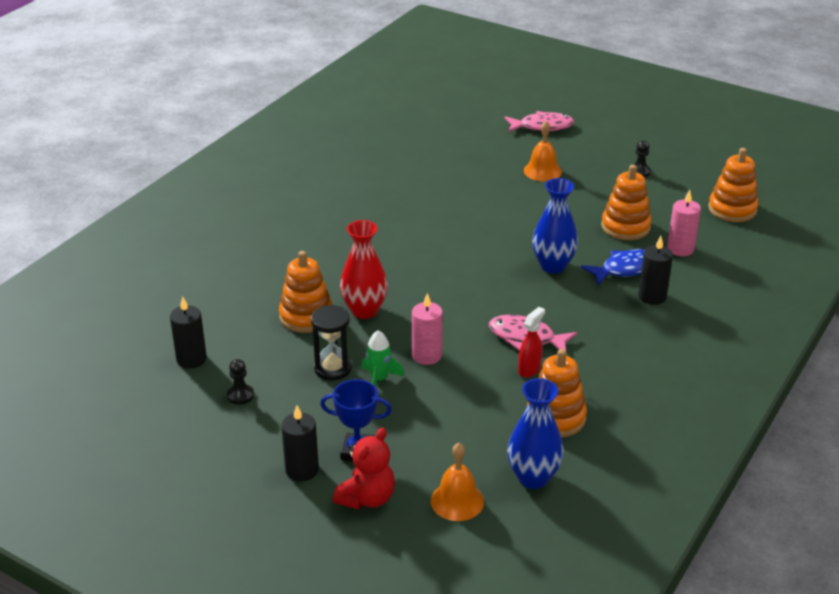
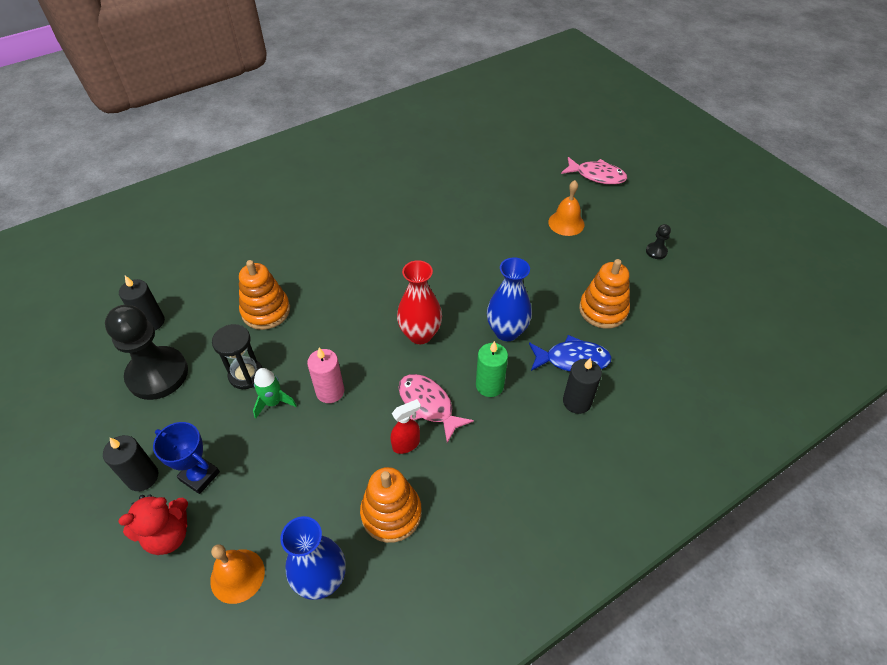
camera: 25 degrees right, 15 degrees up
black pawn [227,359,254,405] -> black pawn [105,305,188,400], size x2.43
red vase [340,220,388,319] -> red vase moved to [397,260,442,344]
pink candle [667,190,701,256] -> none
orange stacking toy [708,148,759,222] -> none
none -> green candle [476,341,508,397]

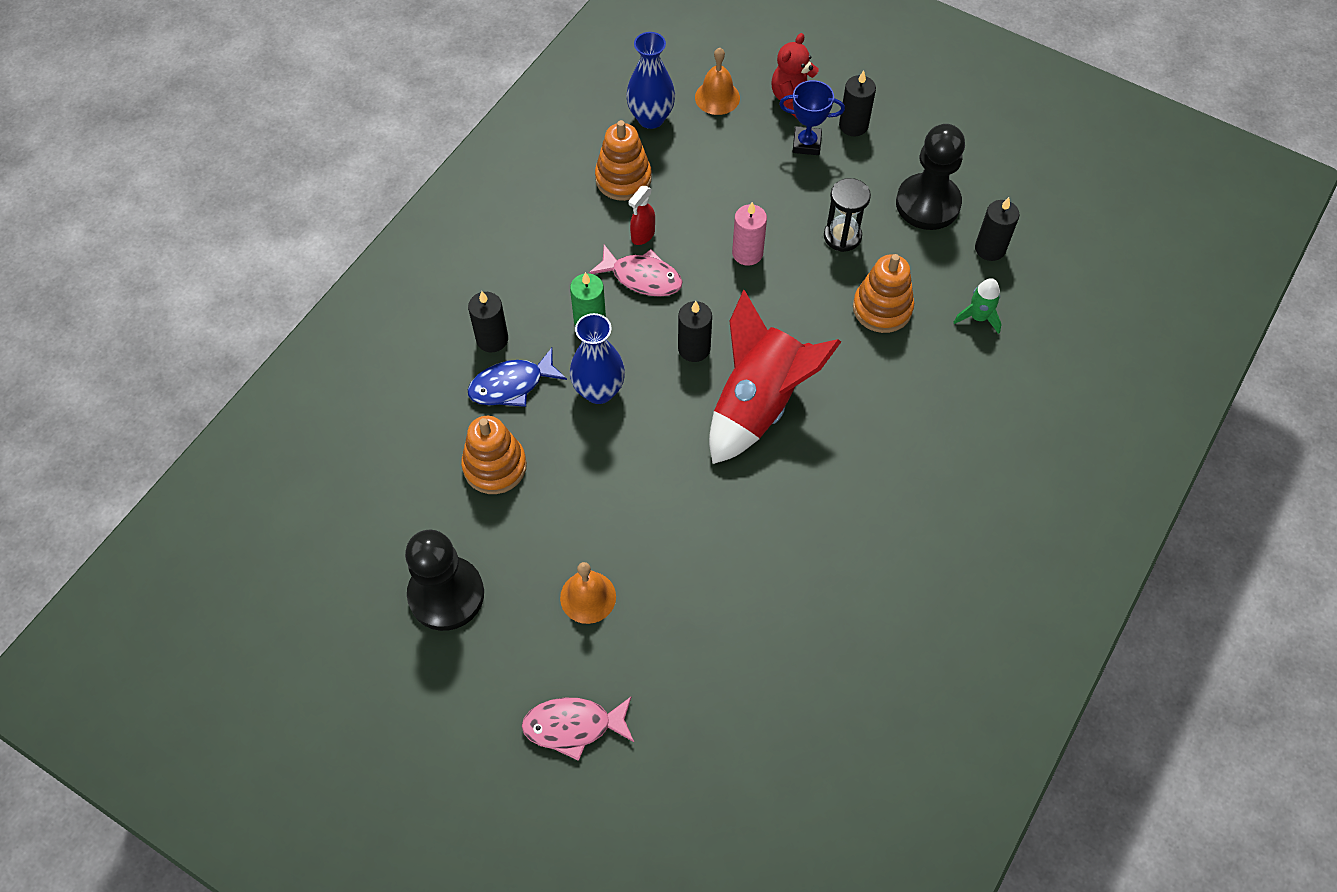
camera: 155 degrees right, 10 degrees up
green rocket [253,368,297,419] -> green rocket moved to [953,278,1002,334]
red vase [397,260,442,344] -> black candle [678,301,712,362]
black pawn [646,224,671,259] -> black pawn [405,530,484,631], size x2.43
none -> red rocket [709,290,841,464]

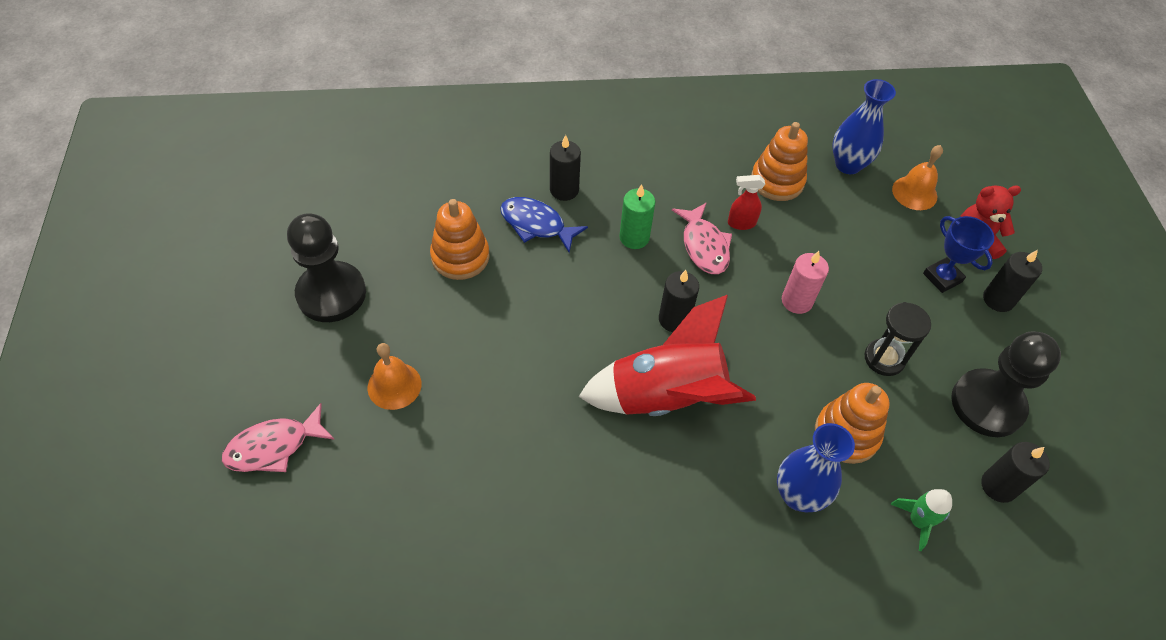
camera: 50 degrees right, 5 degrees down
pink fish [522,697,634,761] -> pink fish turned 75 degrees counterclockwise [222,403,335,472]
blue vase [570,313,625,404] -> blue vase moved to [777,423,855,512]

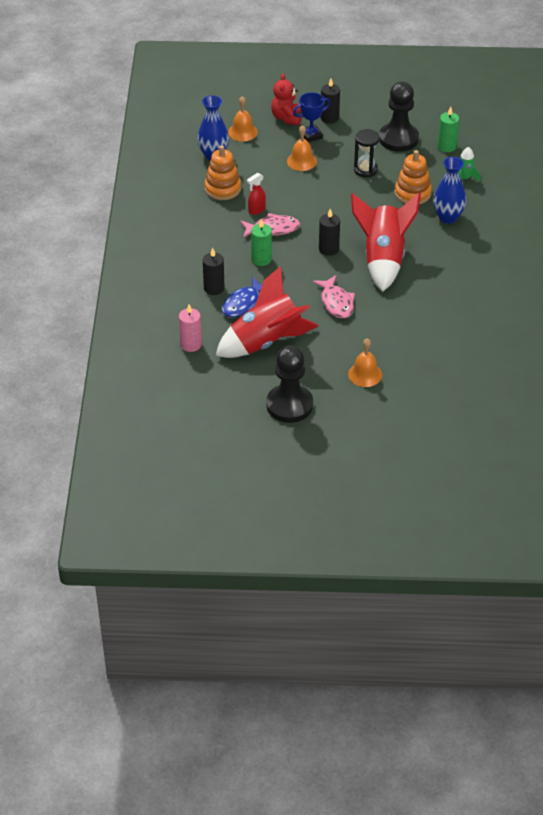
camera: 80 degrees left, 10 degrees down
pink fish [222,403,335,472] -> pink fish moved to [312,275,355,318]
orange stacking toy [430,199,490,280] -> red rocket [216,266,318,358]
red spray bottle [728,175,765,230] -> red spray bottle turned 45 degrees clockwise [247,173,266,215]
pink candle [782,251,829,314] -> pink candle moved to [179,304,202,352]
black candle [981,442,1050,503] -> green candle [437,107,459,152]
none -> orange bell [287,125,317,171]

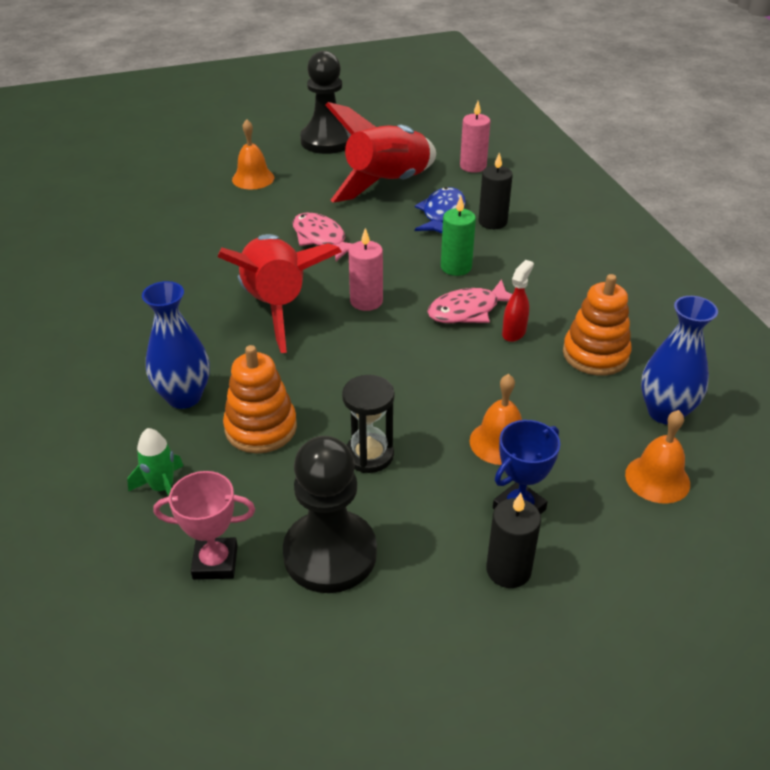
camera: 160 degrees right, 5 degrees down
red teddy bear [271,73,301,126] -> none
black candle [319,209,340,256] -> pink candle [349,228,383,311]
green candle [437,107,459,152] -> pink trophy [154,471,255,580]

